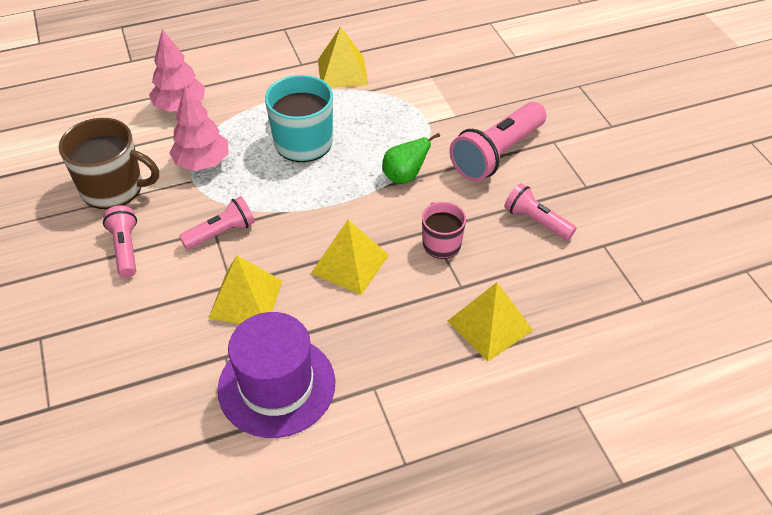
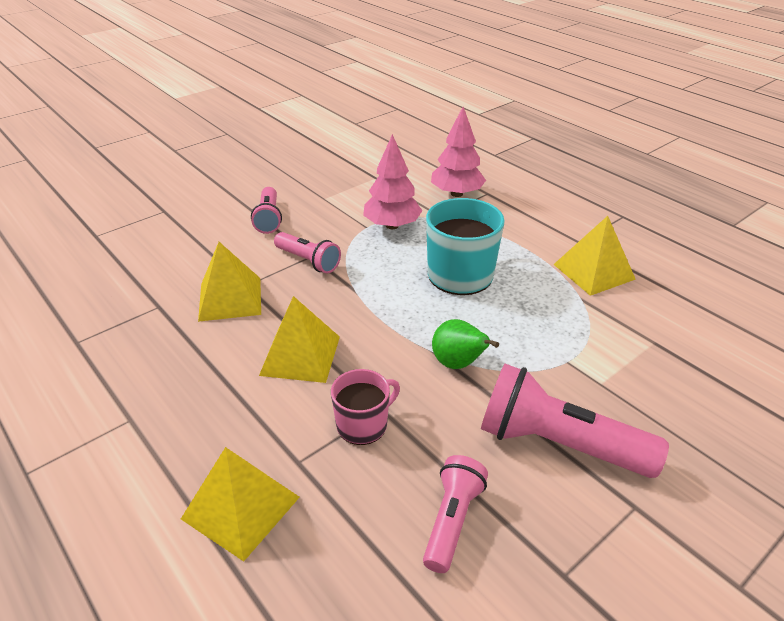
camera: 70 degrees right, 10 degrees down
brown mug [59,118,159,209] -> none
pink flashlight [103,205,137,278] -> pink flashlight turned 120 degrees clockwise [251,187,282,234]
purple hat [217,312,335,438] -> none

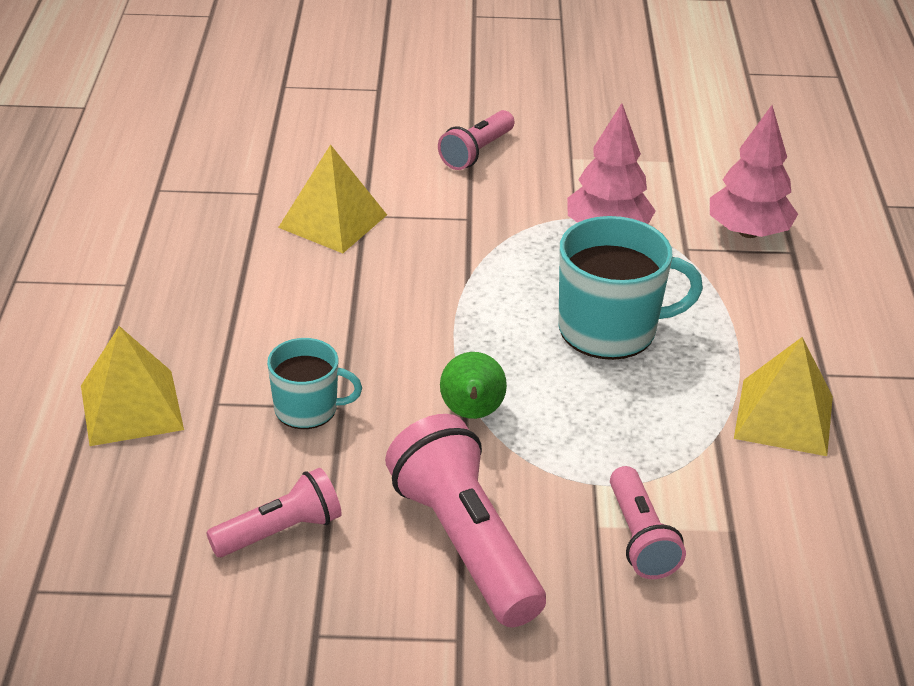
camera: 40 degrees right, 0 degrees up
yellow pyramid [259,296,340,383] -> none
pink flashlight [274,232,341,273] -> pink flashlight moved to [610,466,686,579]
pink mug [331,369,400,445] -> turquoise mug [267,338,362,429]

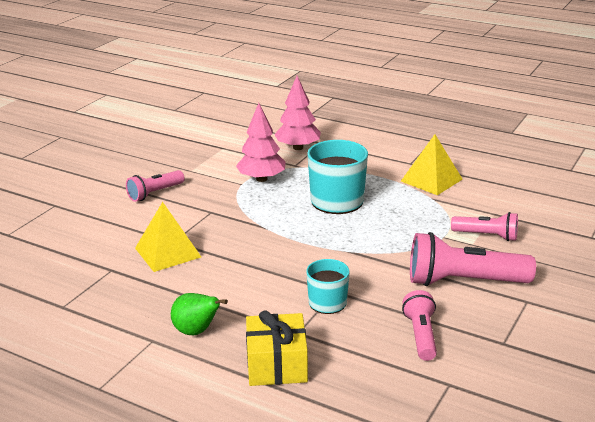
camera: 60 degrees left, 10 degrees down
yellow pyramid [81,326,184,446] -> yellow gift [246,310,308,386]
pink flashlight [438,110,514,170] -> pink flashlight turned 75 degrees clockwise [126,170,185,202]
green pear [440,352,507,419] -> green pear moved to [171,293,228,335]

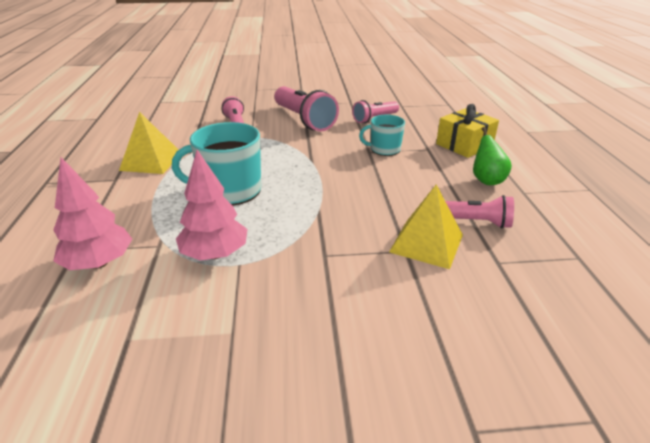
camera: 125 degrees left, 5 degrees up
pink flashlight [126,170,185,202] -> pink flashlight moved to [445,195,514,228]

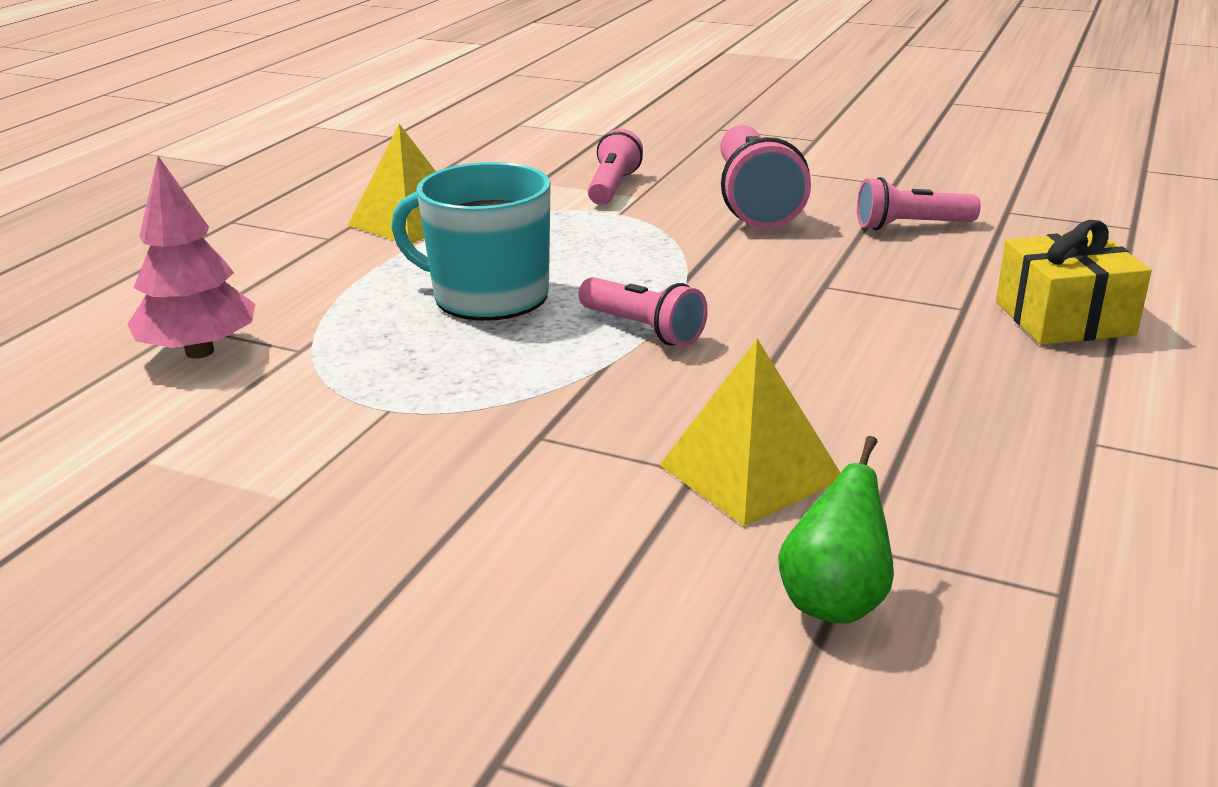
camera: 30 degrees right, 5 degrees down
pink tree [176,150,247,260] -> none
turquoise mug [359,115,405,156] -> none
pink flashlight [445,195,514,228] -> pink flashlight moved to [579,277,708,346]
green pear [473,127,512,185] -> green pear moved to [778,436,894,624]

